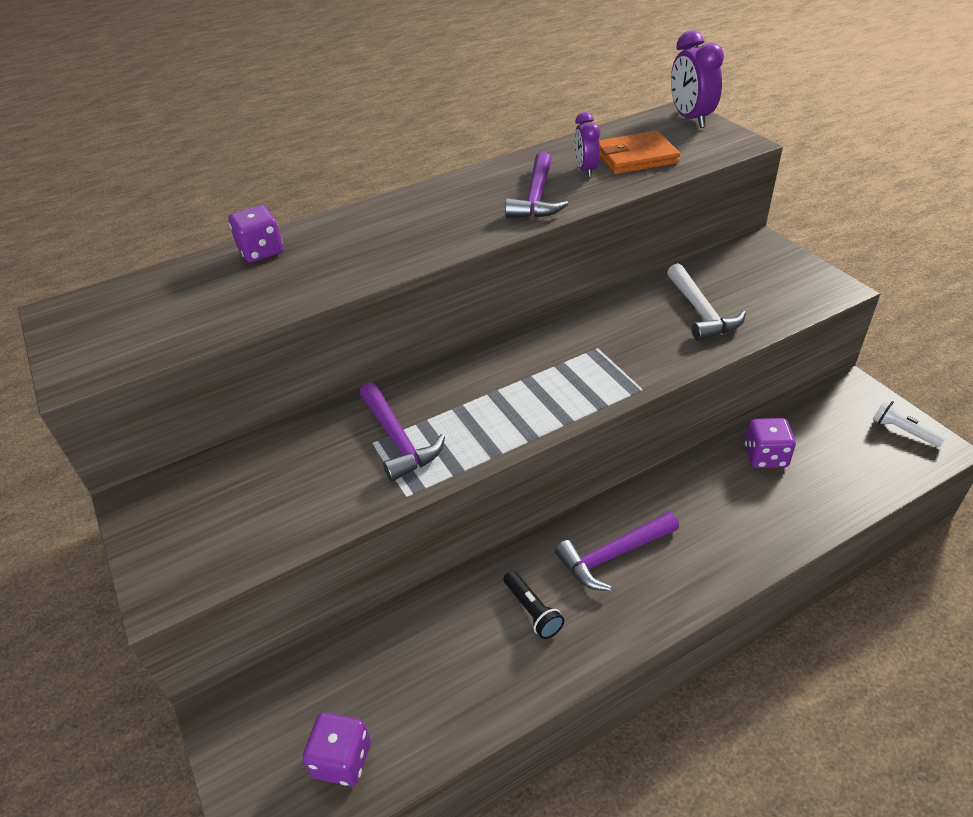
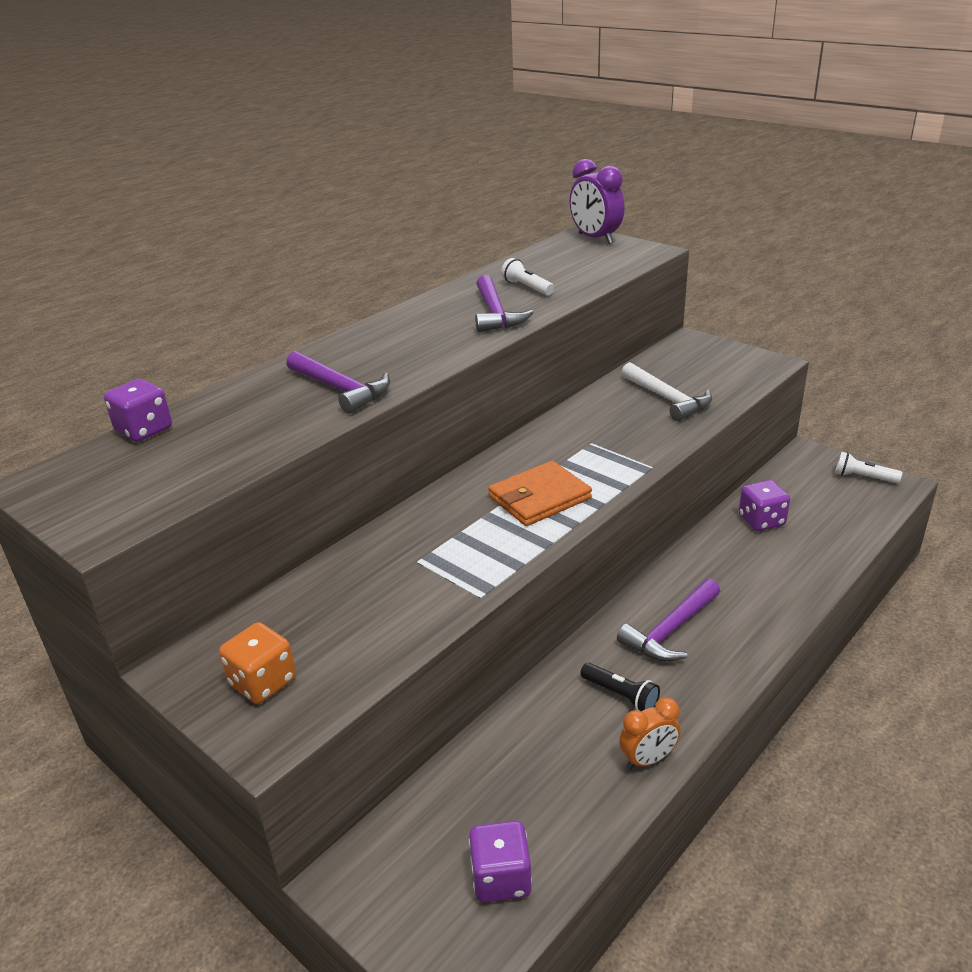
camera: 20 degrees left, 10 degrees down
purple dice [228,205,283,263] -> purple dice moved to [104,379,172,442]
purple hammer [360,382,445,482] -> purple hammer moved to [286,351,390,414]
purple clock [574,112,600,178] -> white flashlight [501,258,554,296]
orange wallet [599,130,680,174] -> orange wallet moved to [488,461,592,526]
none -> orange dice [219,622,296,704]
none -> orange clock [619,697,681,769]

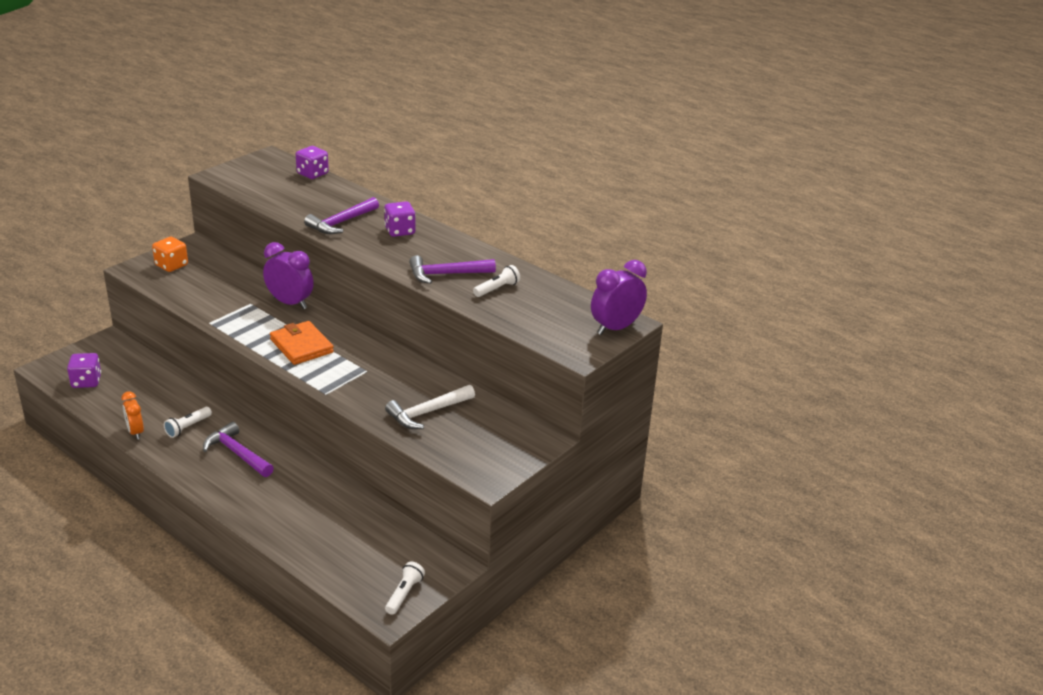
camera: 85 degrees right, 0 degrees up
black flashlight [580,663,660,711] -> white flashlight [164,407,212,438]
purple dice [739,480,790,531] -> purple dice moved to [384,201,416,237]
none -> purple clock [263,242,314,309]

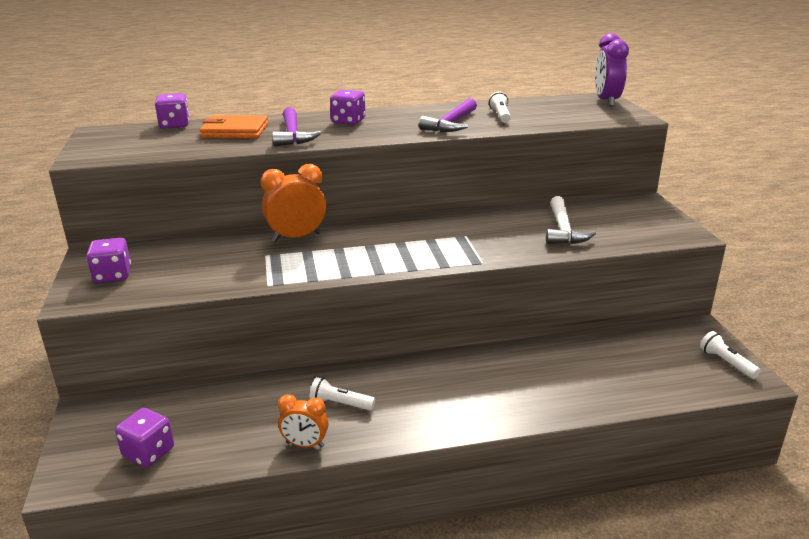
camera: 50 degrees left, 5 degrees down
orange dice [152,237,188,272] -> purple dice [86,238,131,283]
white flashlight [164,407,212,438] -> white flashlight turned 120 degrees clockwise [310,377,375,411]
purple hammer [203,422,274,477] -> none
purple clock [263,242,314,309] -> orange clock [261,164,326,241]
orange wallet [270,321,334,365] -> orange wallet moved to [200,115,268,138]

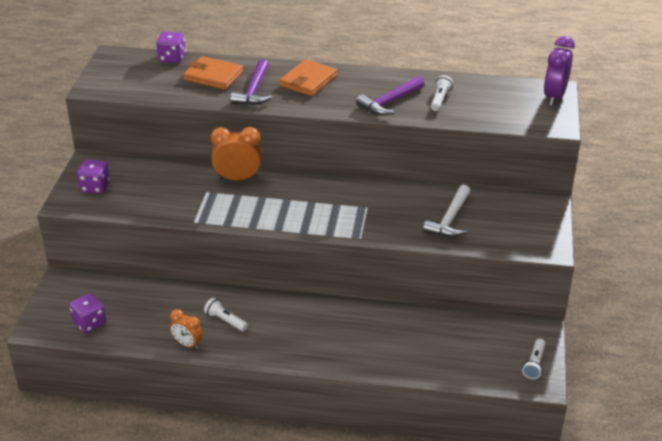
camera: 20 degrees right, 10 degrees up
purple dice [330,90,366,125] -> orange wallet [279,59,337,96]
white flashlight [700,331,760,379] -> white flashlight turned 150 degrees counterclockwise [522,339,545,379]

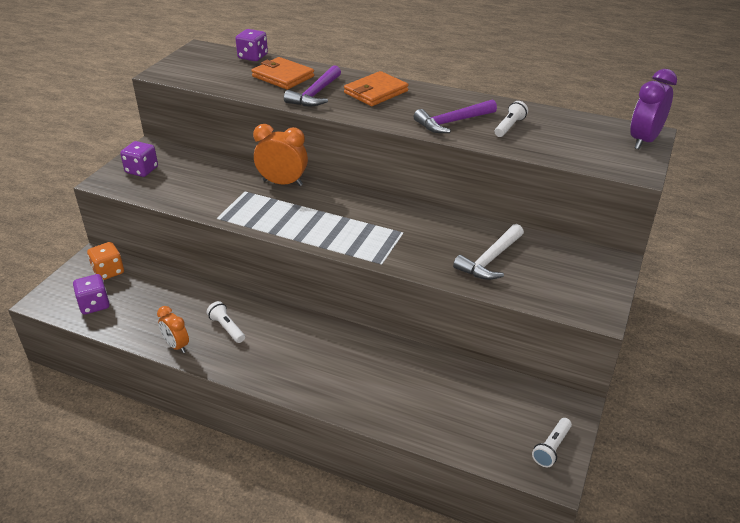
camera: 15 degrees right, 0 degrees up
none -> orange dice [87,242,124,280]

